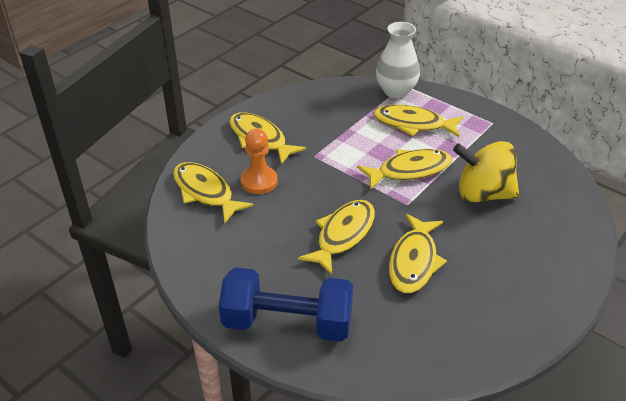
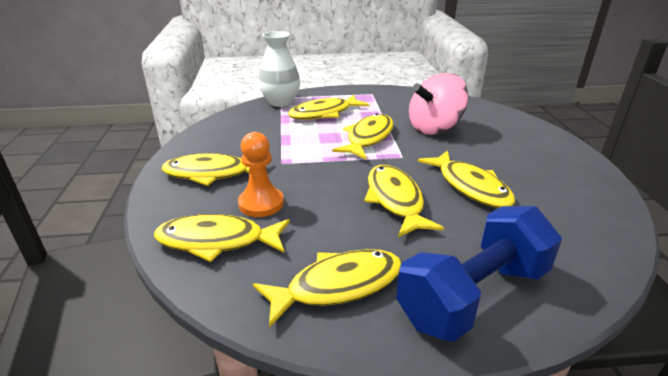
camera: 45 degrees left, 10 degrees down
yellow spinning top [453,141,519,203] -> pink spinning top [409,73,468,135]
none -> yellow fish [253,249,401,328]

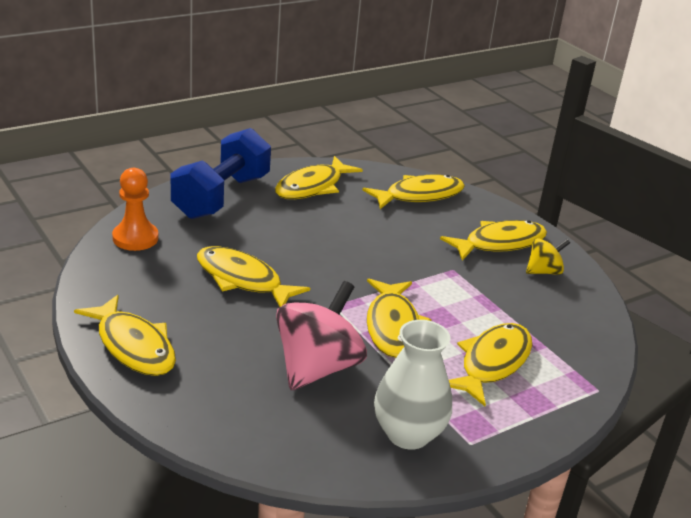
camera: 150 degrees right, 0 degrees up
orange pawn [238,132,284,217] -> orange pawn moved to [112,168,159,251]
white vase [258,31,300,107] -> white vase moved to [374,320,452,450]
yellow fish [364,165,444,237] -> yellow fish moved to [74,295,176,376]
none -> yellow spinning top [526,238,570,275]

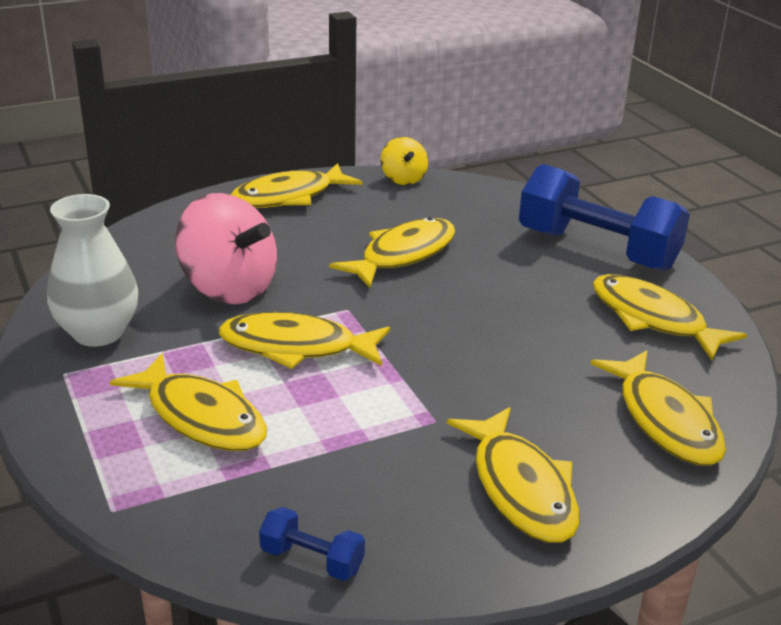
camera: 100 degrees right, 0 degrees up
orange pawn [112,168,159,251] -> none
yellow spinning top [526,238,570,275] -> yellow spinning top moved to [381,137,428,185]
none -> blue dumbbell [259,507,365,581]

